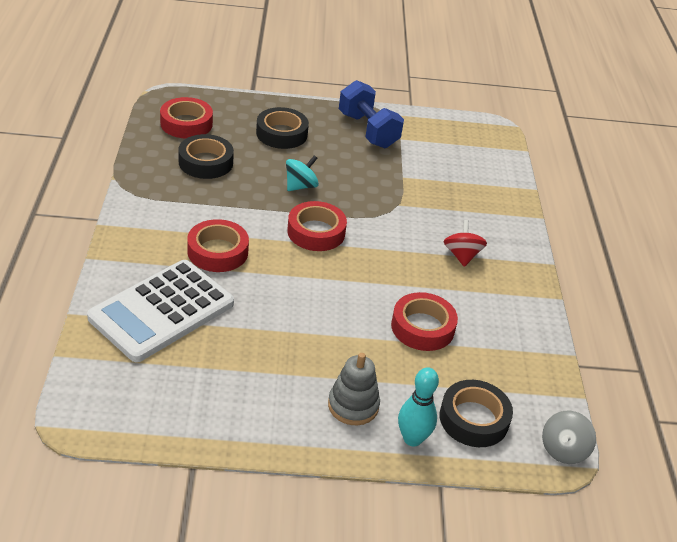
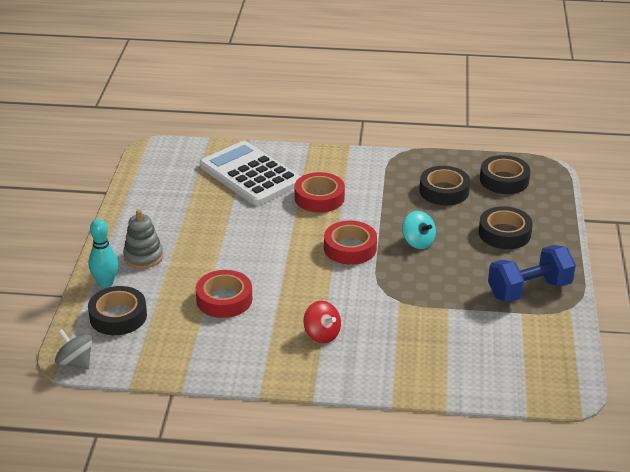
camera: 100 degrees right, 5 degrees down
red tape [160,97,213,139] -> black tape [480,155,531,194]
red spinning top [444,220,487,267] -> red spinning top turned 45 degrees clockwise [304,301,341,343]

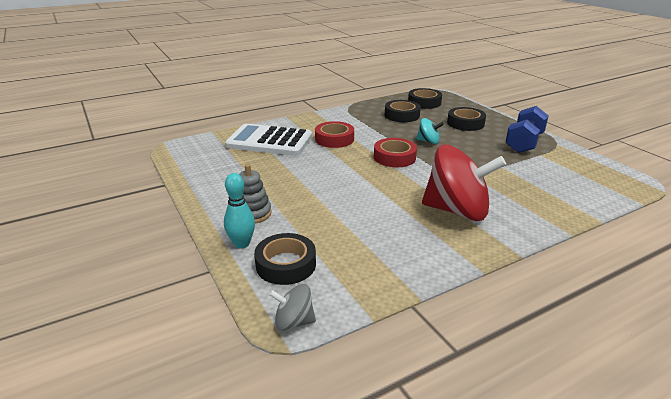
camera: 35 degrees left, 5 degrees down
red tape [196,270,252,318] -> none
red spinning top [304,301,341,343] -> red spinning top [422,145,506,221], size x2.20

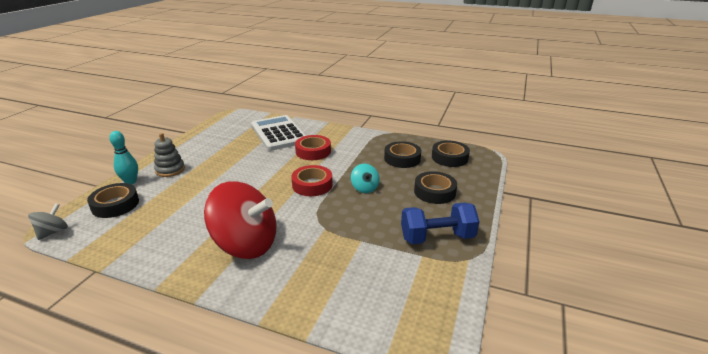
camera: 50 degrees right, 0 degrees up
grey spinning top [269,284,316,331] -> grey spinning top turned 60 degrees clockwise [28,203,68,240]
red spinning top [422,145,506,221] -> red spinning top turned 45 degrees counterclockwise [204,181,277,259]

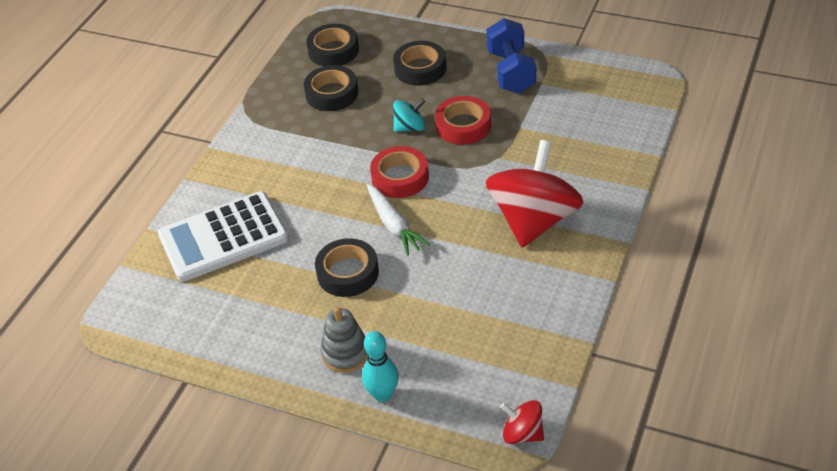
camera: 85 degrees left, 15 degrees up
grey spinning top [28,203,68,240] -> red spinning top [500,400,544,444]
black tape [87,183,139,218] -> black tape moved to [315,238,379,297]
red tape [295,135,331,160] -> red tape moved to [435,96,491,145]
none -> white carrot [367,184,430,256]

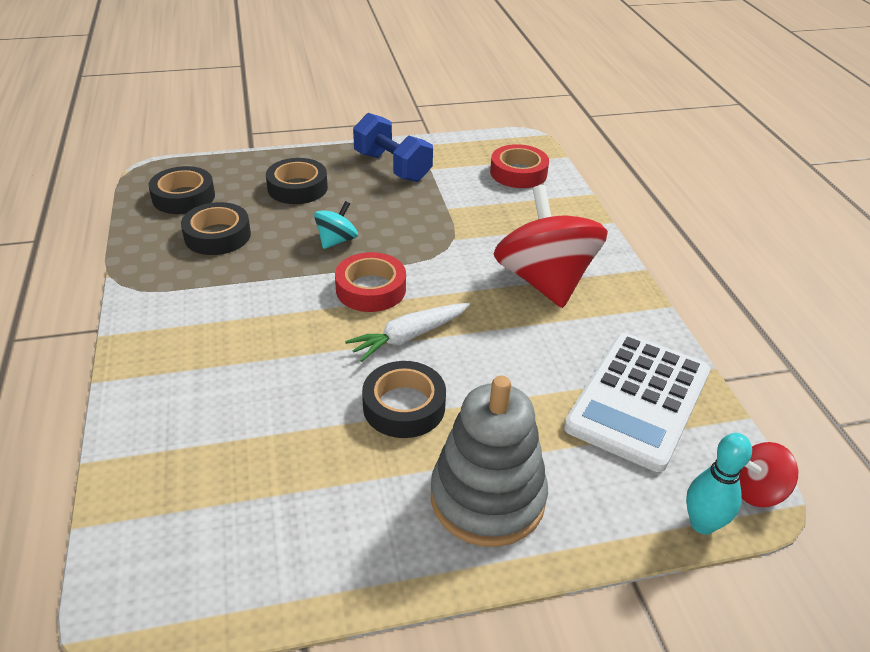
camera: 40 degrees left, 5 degrees down
white calculator [158,191,289,282] -> white calculator moved to [564,333,710,472]
grey stacking toy [320,307,368,373] -> grey stacking toy [431,376,548,547], size x1.71
turquoise bowling pin [362,331,399,402] -> turquoise bowling pin moved to [686,433,752,535]
white carrot [367,184,430,256] -> white carrot turned 120 degrees clockwise [345,303,470,362]
red tape [435,96,491,145] -> red tape moved to [490,144,549,188]

